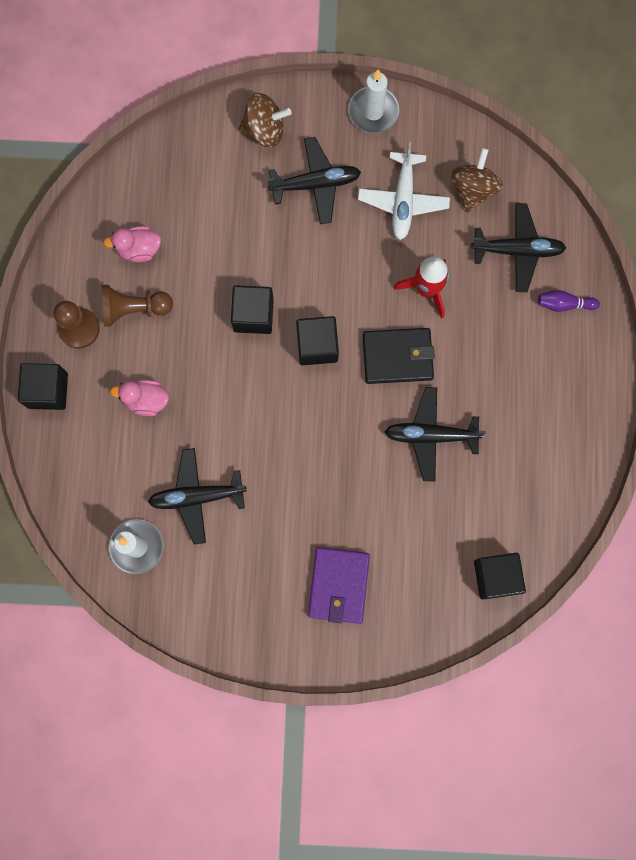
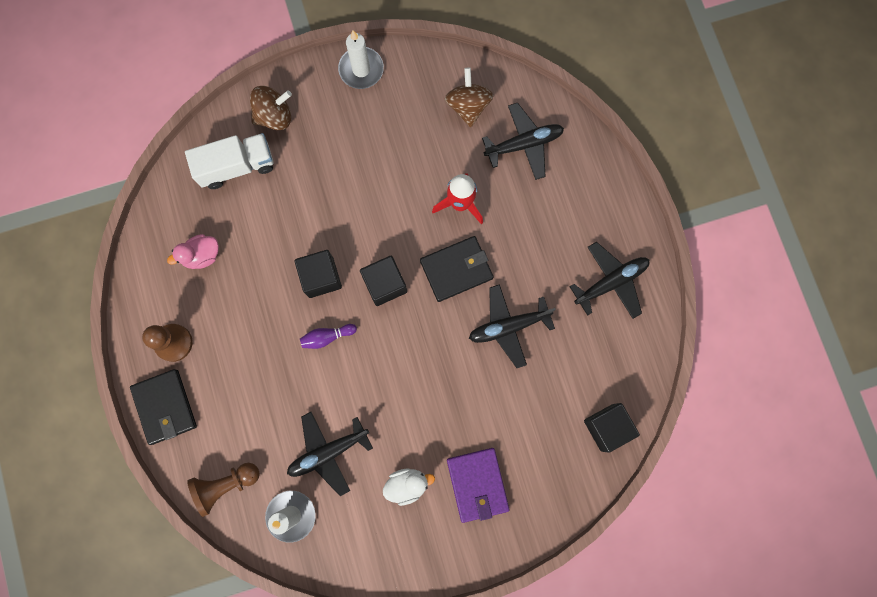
camera: 20 degrees left, 0 degrees up
black cube [18,363,68,410] -> black wallet [130,369,197,445]
brown pawn [102,285,173,327] -> brown pawn moved to [187,463,260,517]
pink duck [110,379,169,416] -> none
black plane [267,137,361,224] -> black plane moved to [569,242,649,319]
white plane [358,142,450,240] -> none
purple bowling pin [538,290,600,312] -> purple bowling pin moved to [300,324,357,349]
none -> white truck [185,133,273,189]
none -> white duck [383,468,435,506]

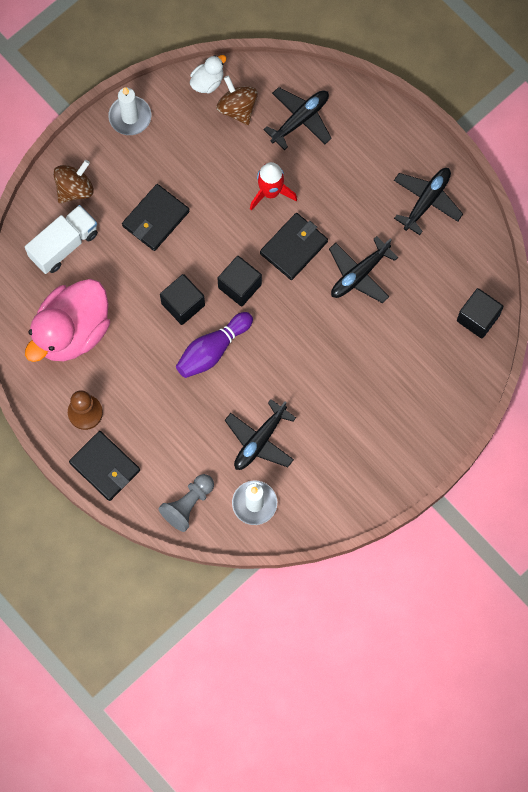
camera: 25 degrees left, 5 degrees down
pink duck [167,234,219,269] -> pink duck [25,279,110,362], size x2.25
brown pawn [187,463,260,517] -> grey pawn [159,474,214,532]
purple bowling pin [300,324,357,349] -> purple bowling pin [176,312,253,378], size x1.78
white duck [383,468,435,506] -> white duck moved to [190,55,226,93]
purple wallet [447,448,509,523] -> none
none -> black wallet [122,184,190,251]

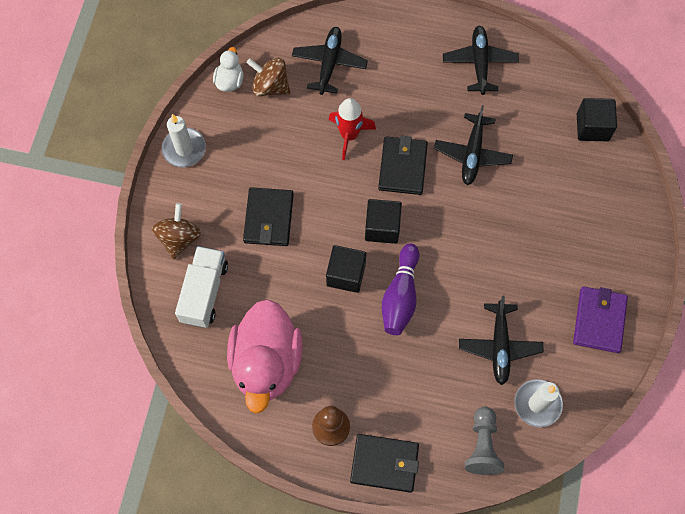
camera: 35 degrees left, 5 degrees down
none -> purple wallet [573,287,628,353]

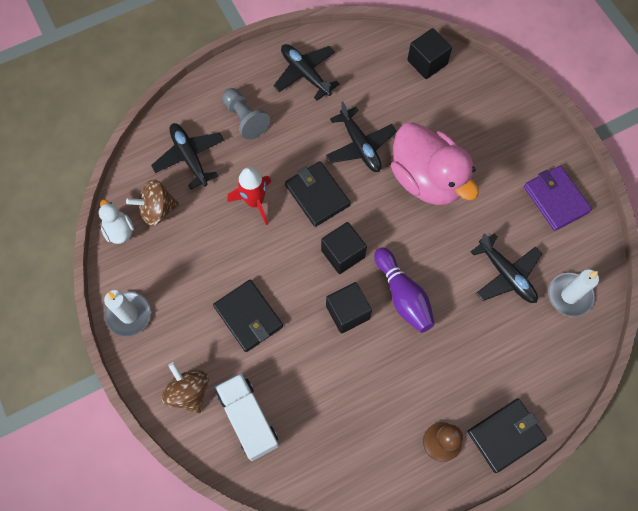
camera: 40 degrees left, 0 degrees up
pink duck [227,299,302,413] -> pink duck moved to [391,122,479,205]
grey pawn [465,407,504,475] -> grey pawn moved to [222,88,270,140]

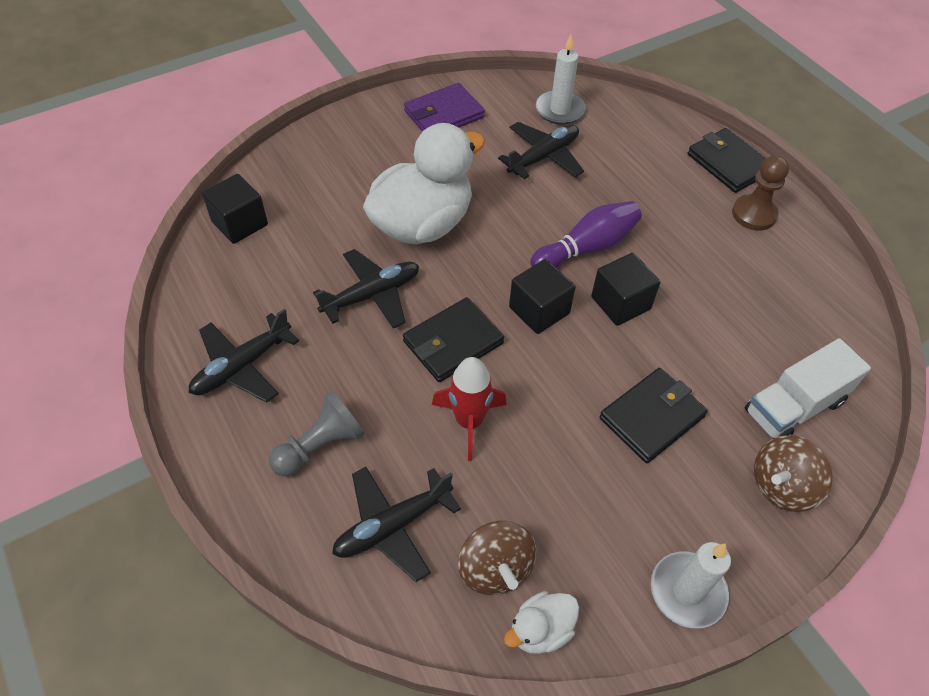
camera: 95 degrees left, 15 degrees down
pink duck [391,122,479,205] -> white duck [363,123,485,244]

